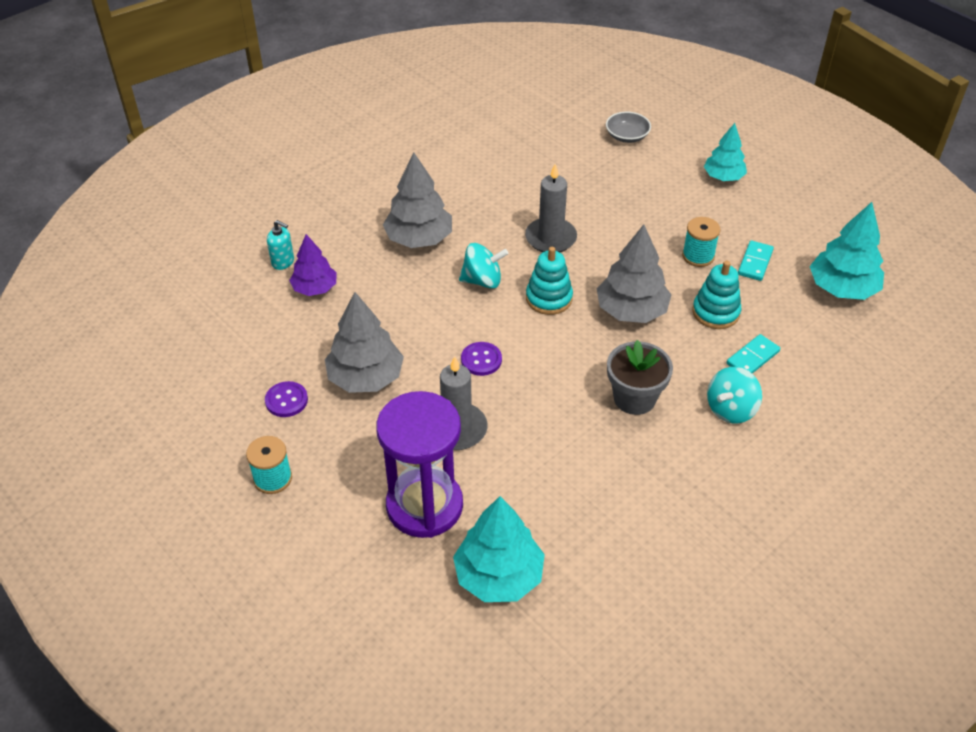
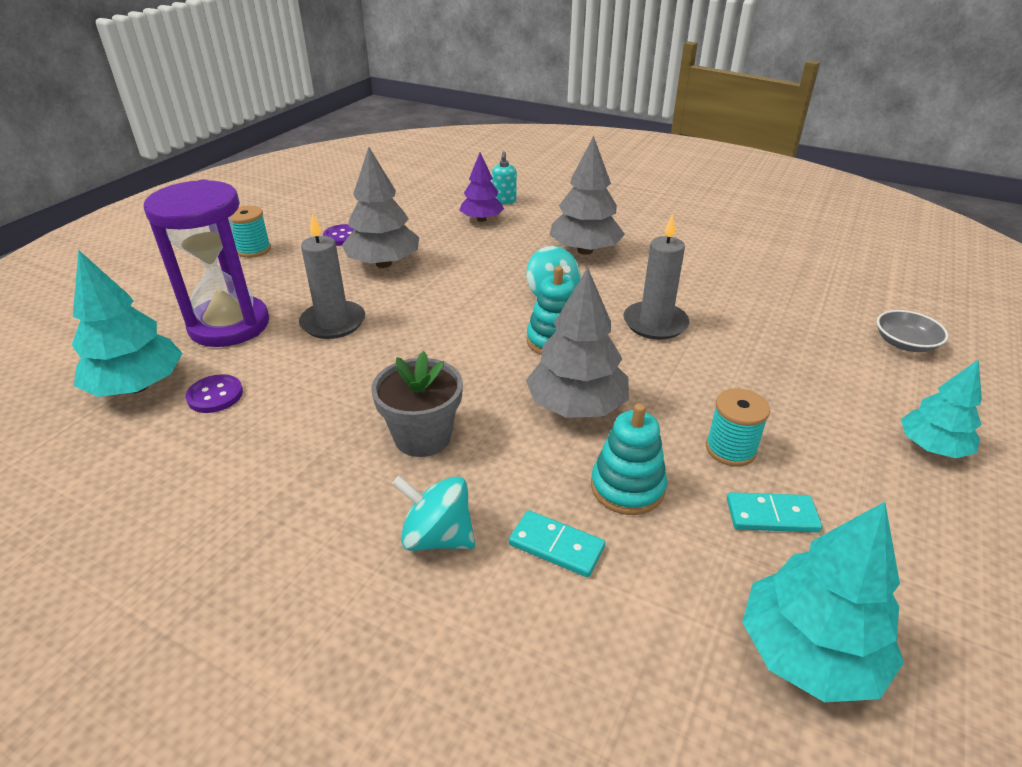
camera: 70 degrees right, 10 degrees down
purple button [461,342,502,376] -> purple button moved to [186,374,243,413]

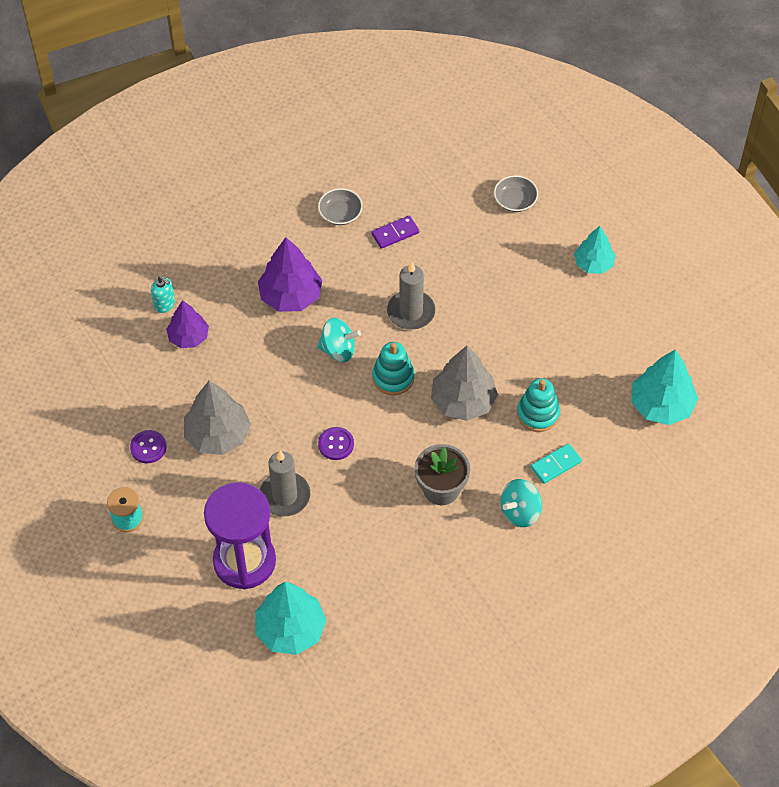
camera: 60 degrees left, 20 degrees up
purple button [186,374,243,413] -> purple button moved to [318,427,354,460]
grey tree [549,136,625,255] -> purple tree [258,237,322,312]
turquoise spool [706,388,770,467] -> none
turquoise domino [727,492,822,533] -> none
none -> grey bowl [318,188,363,225]
none -> purple domino [371,216,419,249]

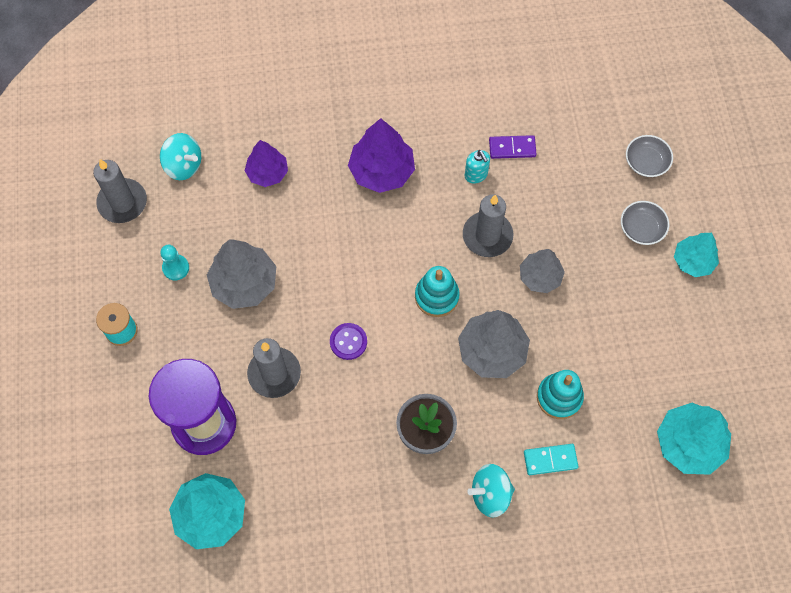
camera: 25 degrees right, 10 degrees up
purple button [130,430,166,463] -> turquoise pawn [160,245,189,280]
turquoise soap dispenser [151,276,175,313] -> turquoise soap dispenser moved to [465,150,490,183]
turquoise spinning top [317,318,361,362] -> turquoise spinning top moved to [160,133,201,180]
grey bowl [318,188,363,225] -> grey bowl moved to [621,201,669,245]
none -> grey candle [93,159,147,223]
none -> grey tree [520,249,565,293]

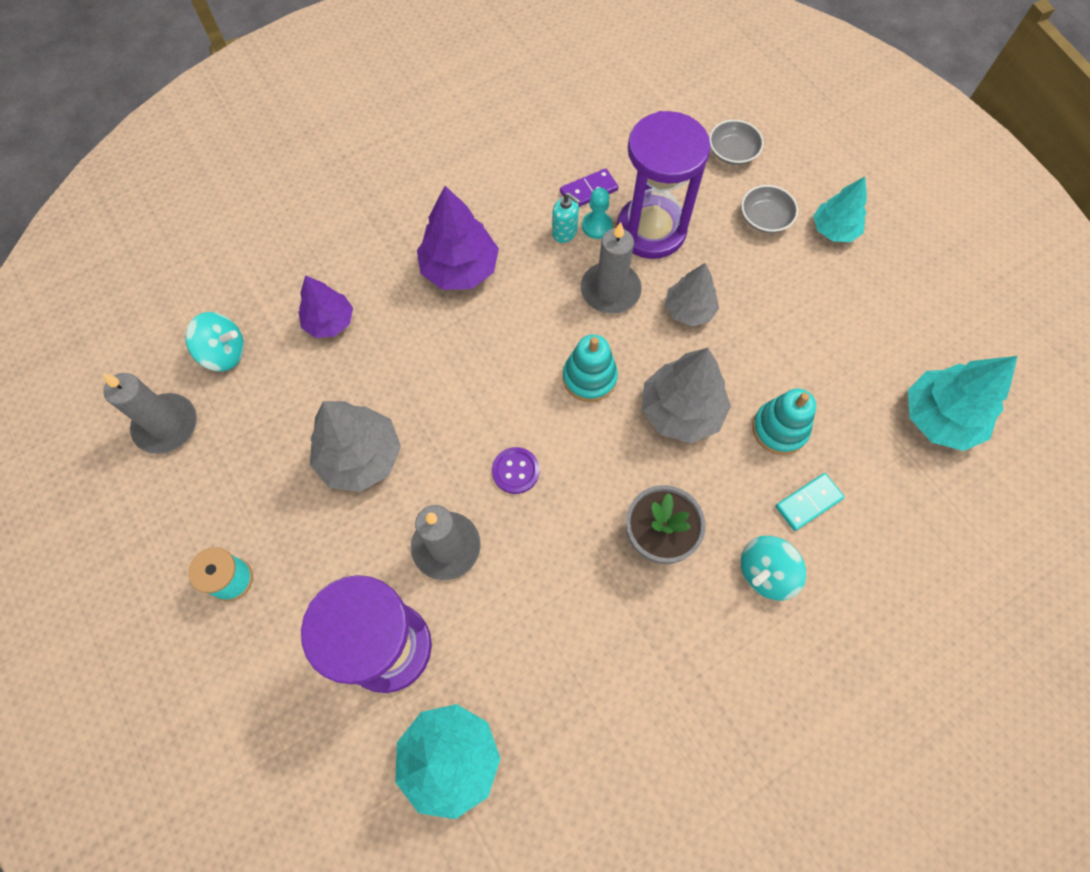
camera: 25 degrees left, 0 degrees up
turquoise pawn [160,245,189,280] -> turquoise pawn moved to [582,188,613,239]
none -> purple hourglass [616,111,711,259]

